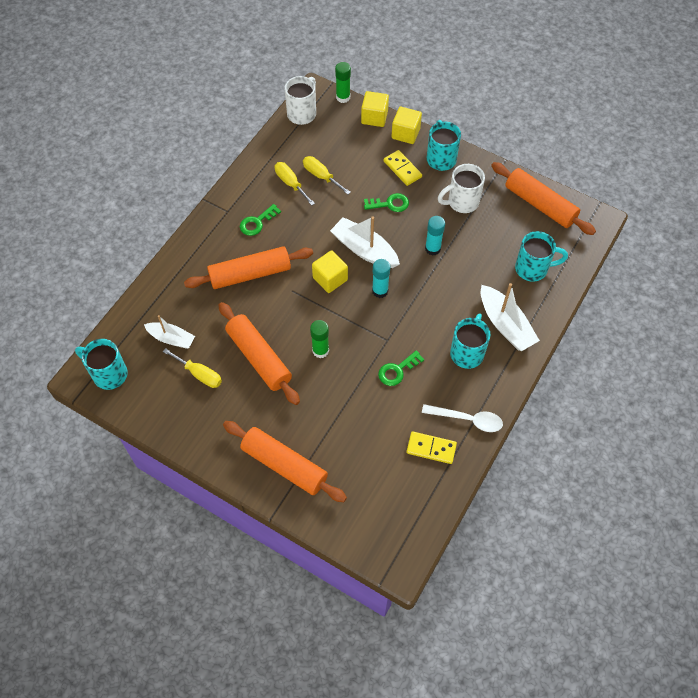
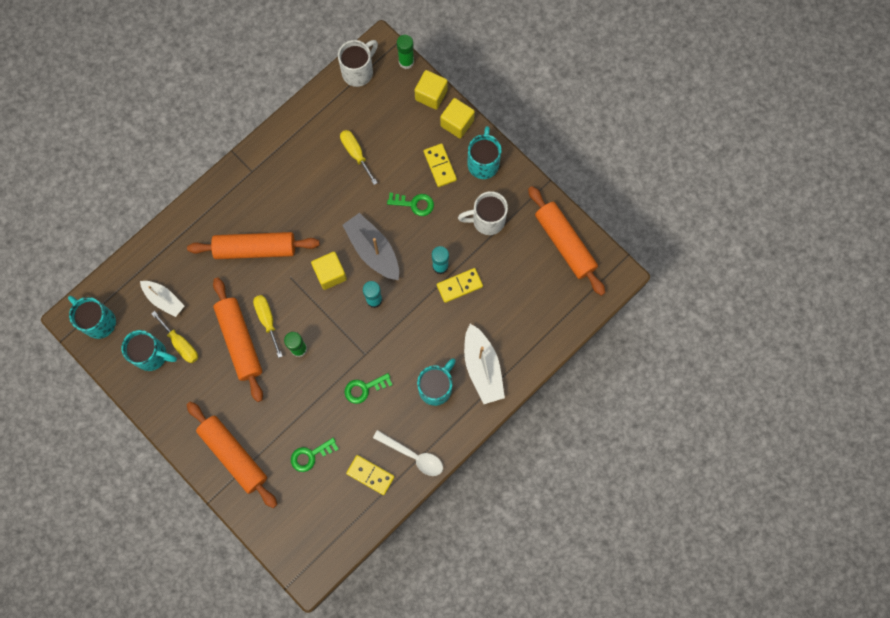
camera: 15 degrees right, 15 degrees up
green key [240,204,281,236] -> green key moved to [291,438,338,472]
yellow screwdriver [275,162,315,206] -> yellow screwdriver moved to [253,295,282,358]
white boat [330,216,400,268] -> grey boat [342,213,399,280]
turquoise mug [515,231,568,282] -> turquoise mug moved to [121,330,177,371]
none -> yellow domino [437,268,483,303]

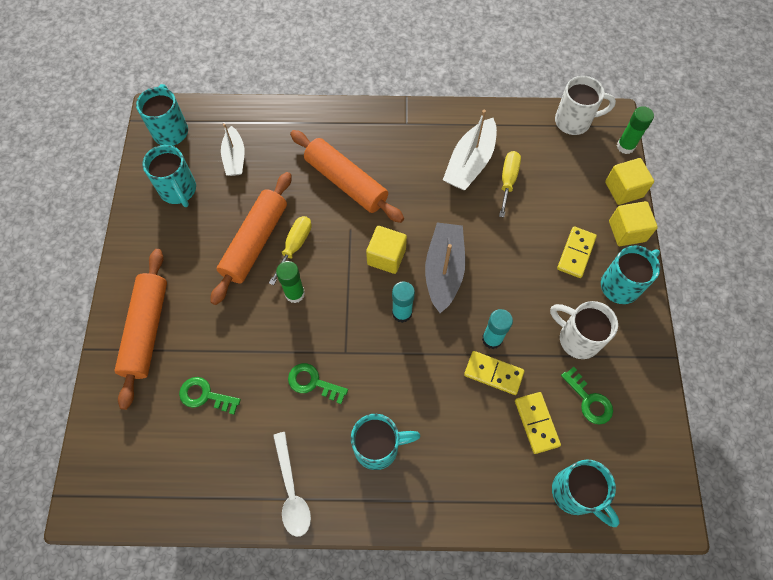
camera: 45 degrees right, 10 degrees down
yellow screwdriver [151,311,198,363] -> none
yellow domino [346,455,395,495] -> yellow domino moved to [515,392,561,454]
green key [387,193,434,216] -> green key moved to [561,367,613,425]
white boat [464,324,505,404] -> white boat moved to [443,110,497,190]
orange rolling pin [528,186,605,296] -> none
none -> turquoise mug [552,459,620,527]

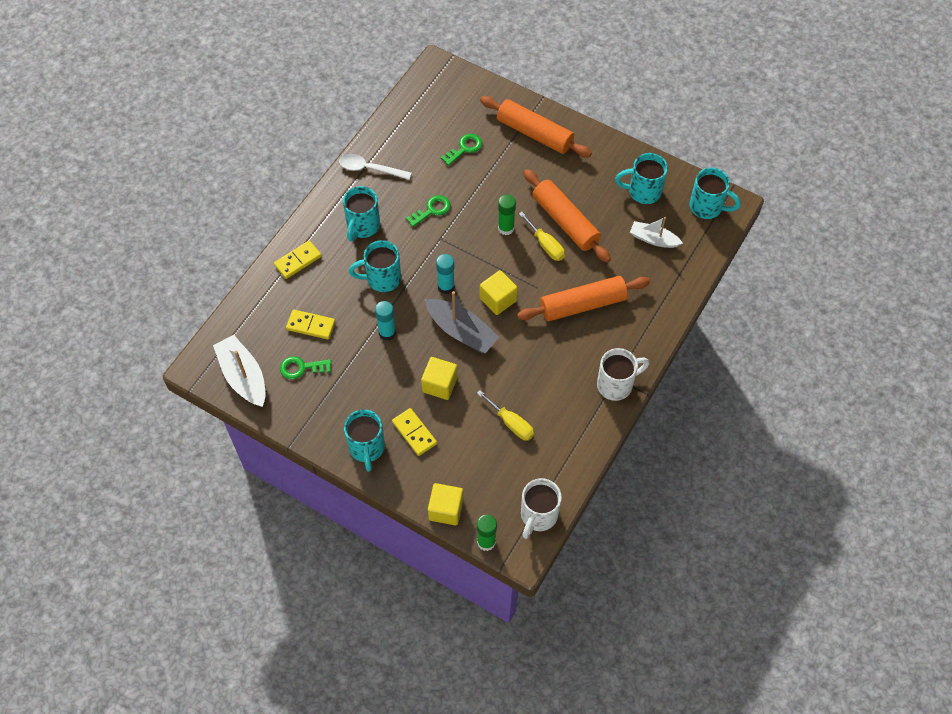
camera: 120 degrees right, 5 degrees down
white boat [443,110,497,190] -> white boat moved to [213,335,265,407]
yellow domino [464,351,524,395] -> yellow domino moved to [274,241,322,279]
white mug [550,301,618,359] -> white mug moved to [597,348,649,401]
turquoise mug [552,459,620,527] -> turquoise mug moved to [349,240,401,292]
yellow cube [609,201,658,246] -> yellow cube moved to [421,357,458,400]

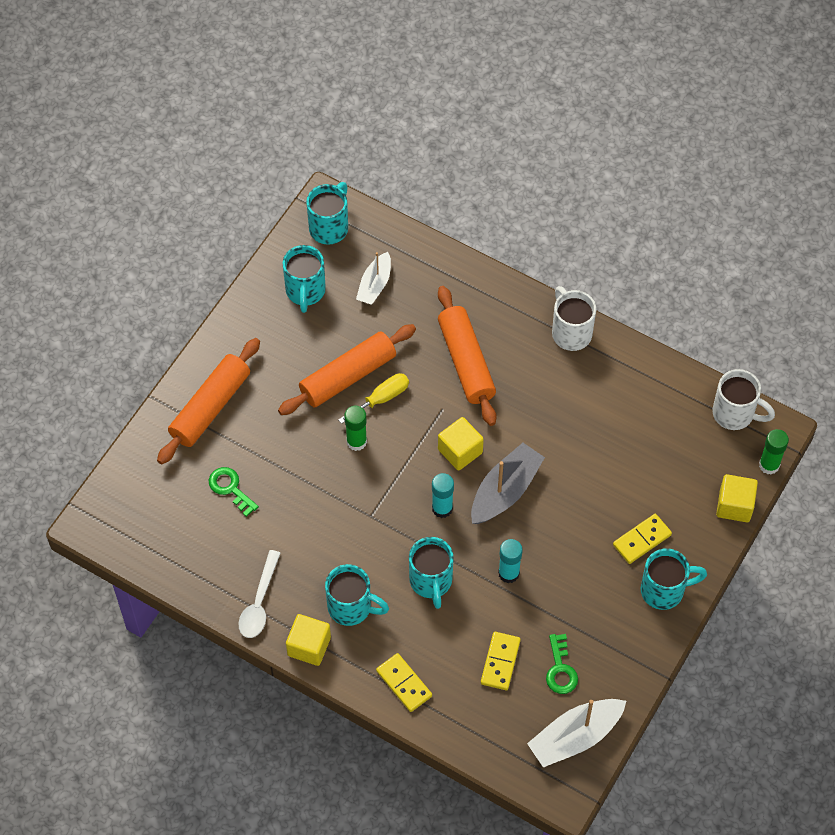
camera: 90 degrees left, 0 degrees up
green key [406,195,451,227] -> none
yellow cube [421,357,458,400] -> yellow cube moved to [286,614,331,666]
yellow screwdriver [477,390,534,441] -> none

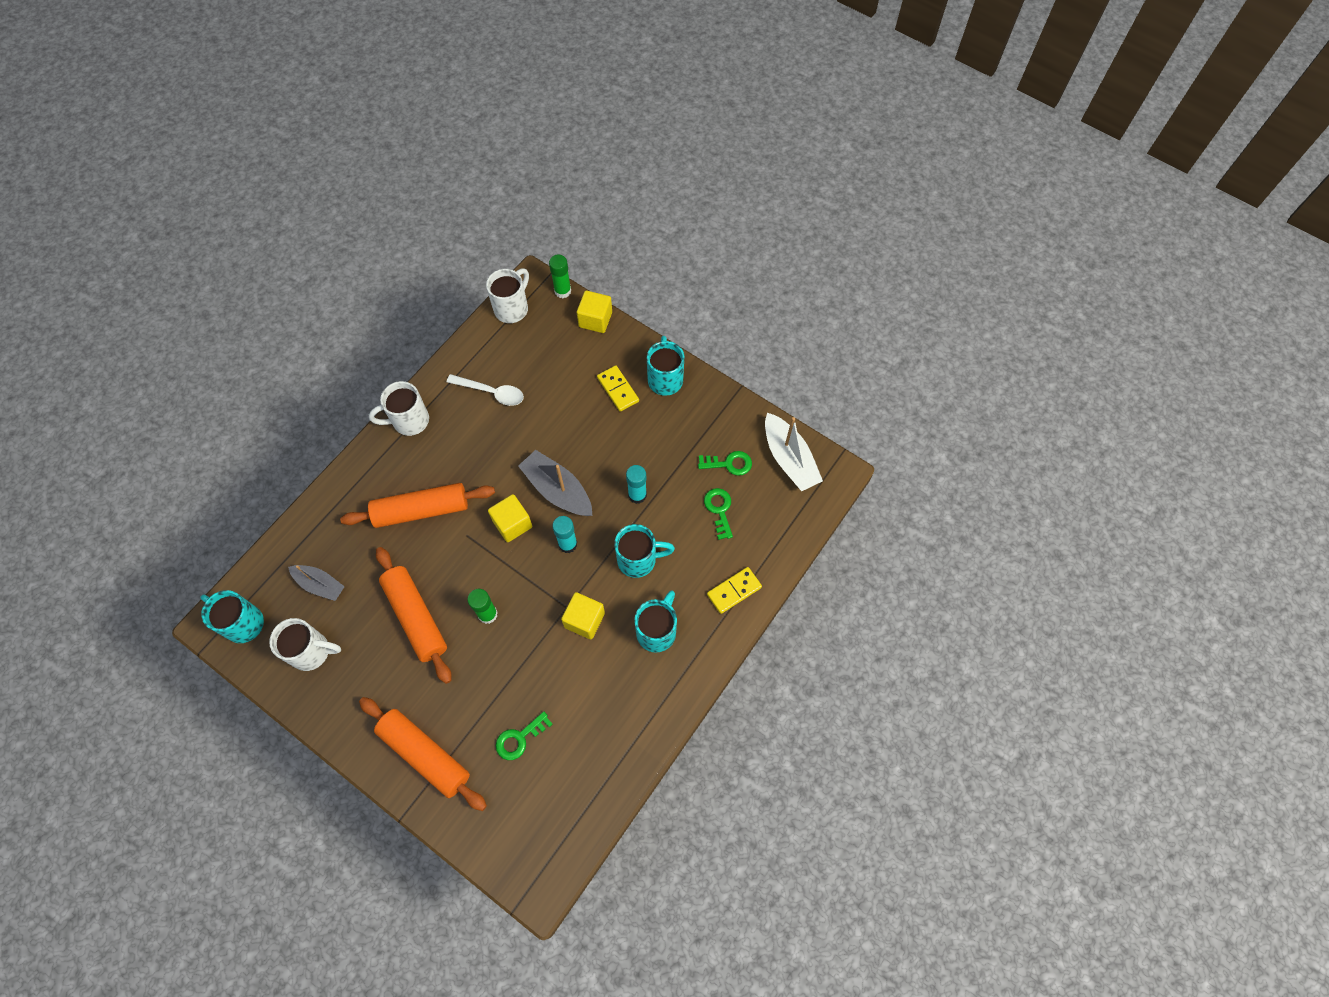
camera: 85 degrees left, 5 degrees up
white spoon [239,550,280,638] -> white spoon moved to [447,374,524,406]
turquoise mug [283,245,326,313] -> white mug [269,618,341,671]
yellow cube [286,614,331,666] -> yellow cube moved to [561,592,605,639]
yellow screwdriver [338,373,409,424] -> none
white boat [356,252,391,305] -> grey boat [288,565,345,601]
yellow domino [481,632,521,690] -> green key [704,488,733,540]

